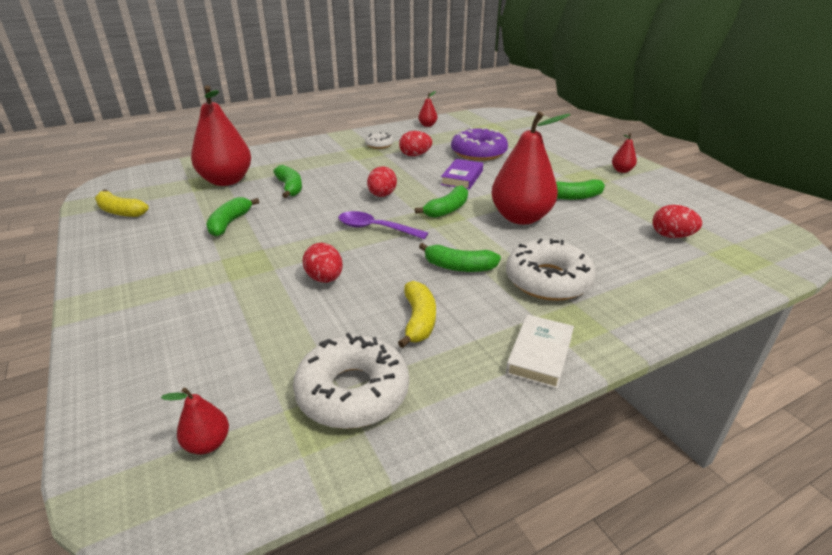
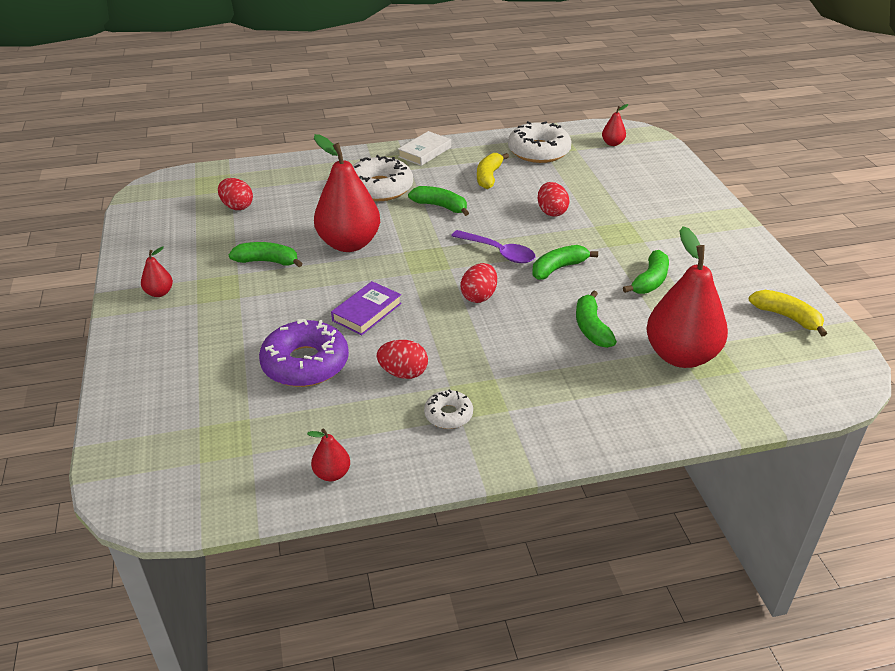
camera: 165 degrees left, 5 degrees up
green banana [415,185,468,218] -> green banana moved to [532,245,598,280]

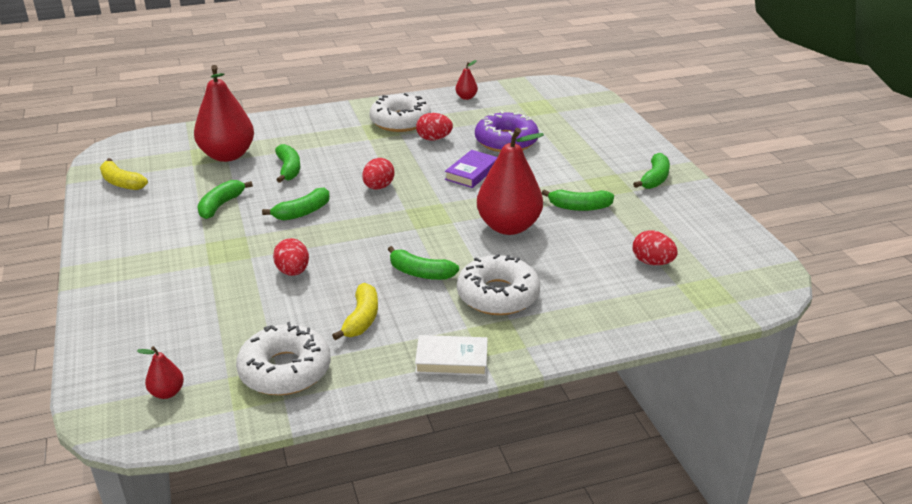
camera: 175 degrees right, 5 degrees down
red pear [141,247,173,297] -> green banana [633,153,670,189]
white book [398,131,451,166] -> white book turned 60 degrees clockwise [415,335,488,376]
white donut [424,389,473,429] -> white donut [370,93,431,132], size x1.92
purple spoon [451,230,535,263] -> none

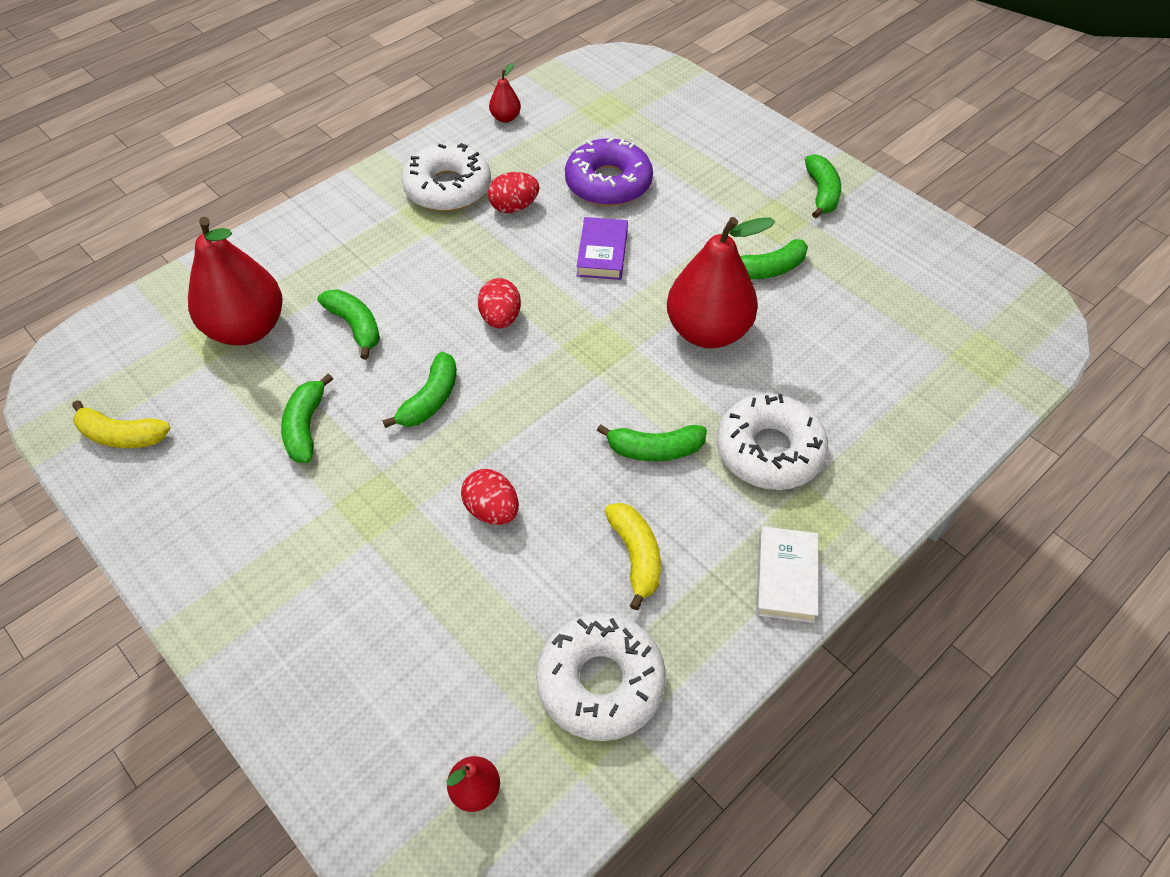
camera: 25 degrees left, 20 degrees up
white book [415,335,488,376] -> white book turned 60 degrees counterclockwise [756,527,818,623]
red egg [633,231,678,266] -> none

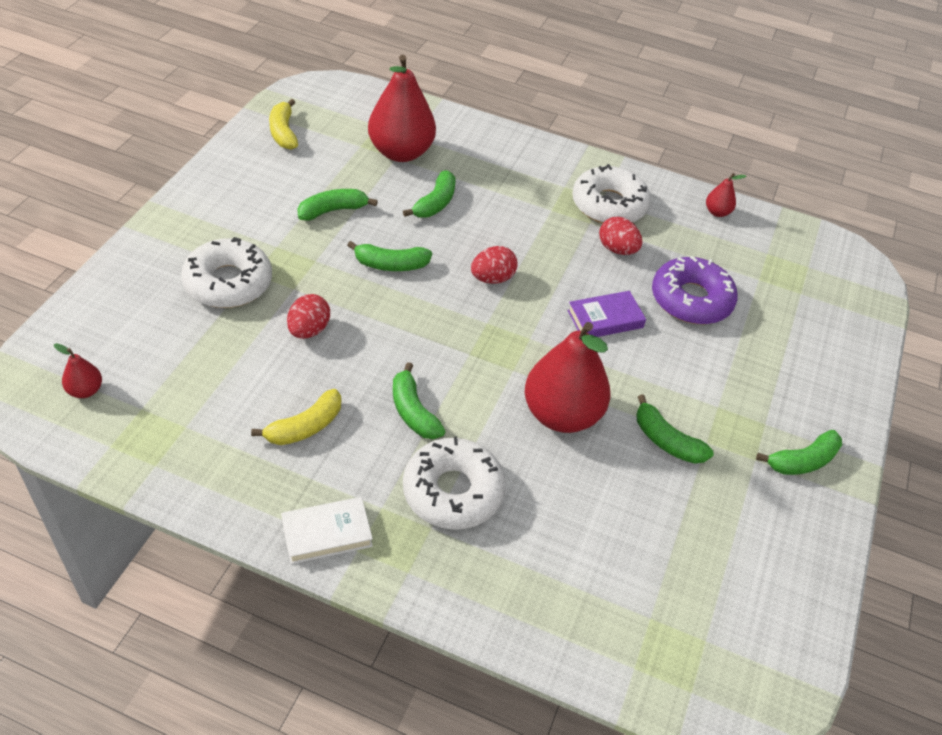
camera: 60 degrees right, 5 degrees down
white donut [536,613,666,741] -> white donut moved to [181,237,272,308]

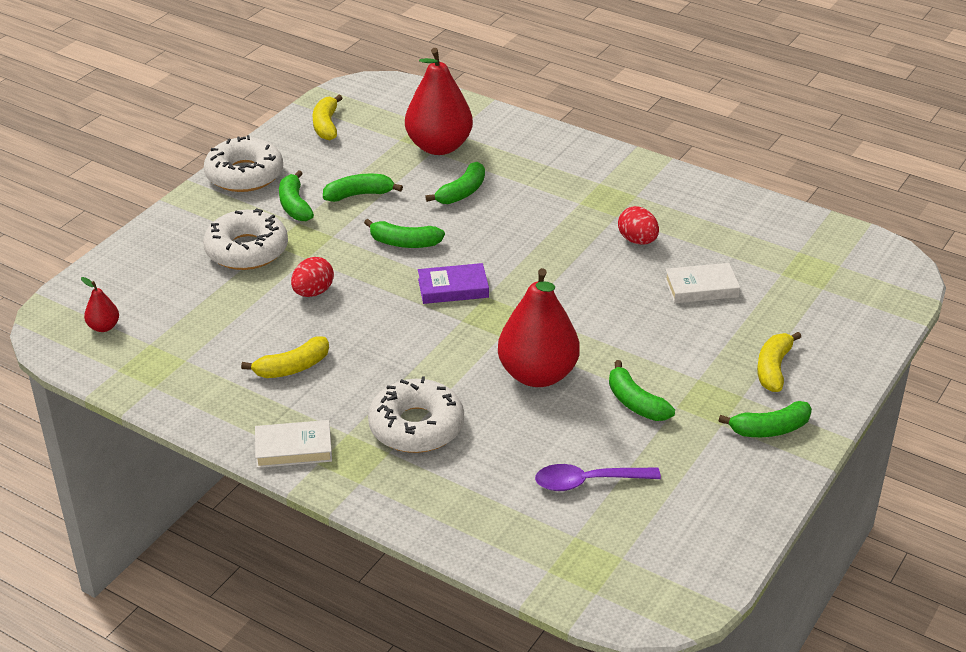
camera: 15 degrees right, 10 degrees down
green banana [393,362,445,439] -> green banana moved to [279,170,314,221]
red egg [471,246,518,284] -> none
purple book [567,291,646,337] -> purple book moved to [418,263,489,304]
white donut [572,164,651,224] -> white donut moved to [204,135,283,192]
purple donut [652,256,738,324] -> white book [665,263,740,303]
red pear [706,173,746,217] -> none
none -> purple spoon [535,464,661,491]
none -> yellow banana [757,332,801,392]

